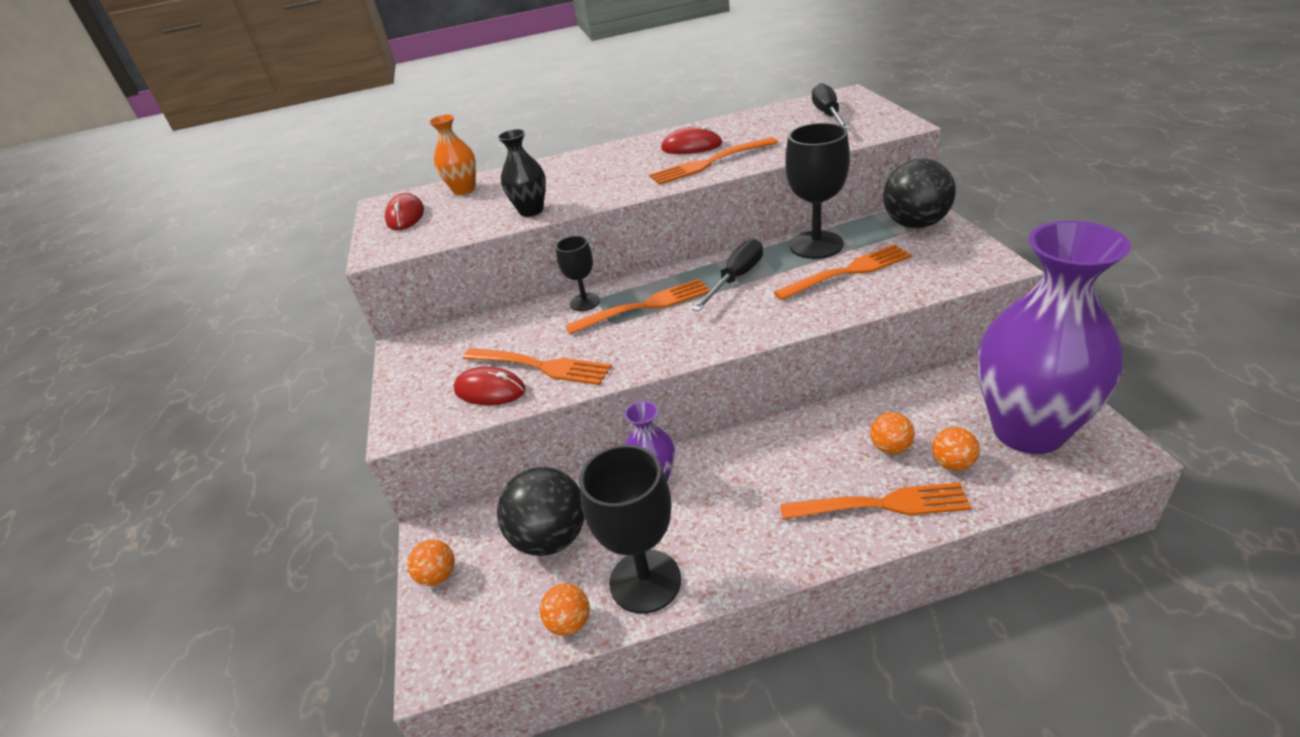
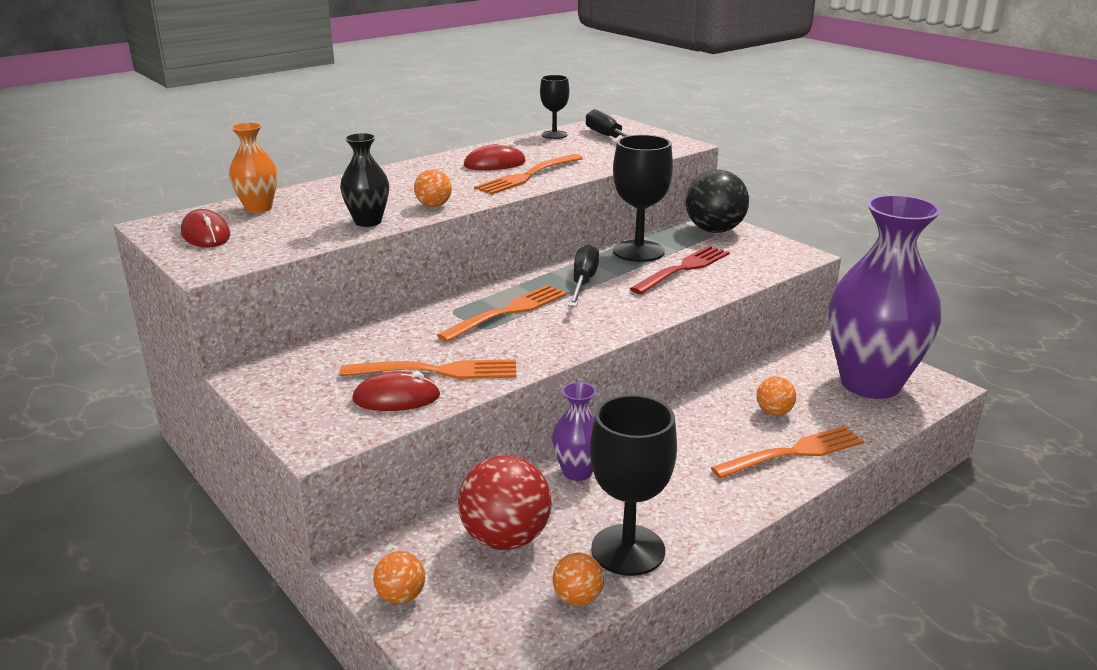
camera: 30 degrees left, 10 degrees down
black ball [497,467,585,556] -> red ball [458,455,552,550]
black goblet [556,236,600,311] -> black goblet moved to [540,75,569,139]
orange fork [774,244,912,300] -> red fork [630,246,730,294]
orange ball [932,427,980,471] -> orange ball moved to [414,169,452,207]

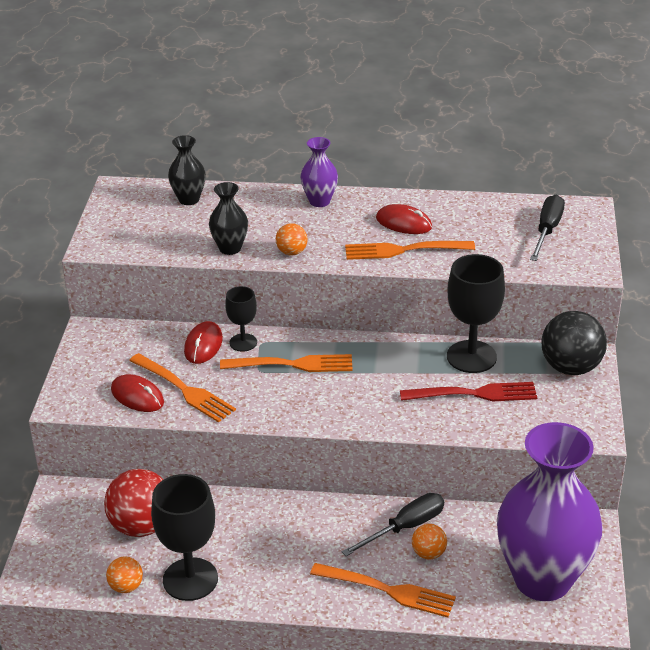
camera: 45 degrees right, 10 degrees up
red mouse [181,209,230,247] -> red mouse moved to [184,321,223,364]
orange vase [229,122,278,213] -> black vase [168,135,206,205]
orange ball [373,551,425,604] -> none
black goblet [540,75,569,139] -> black goblet moved to [225,286,257,352]
purple vase [552,382,596,481] -> purple vase moved to [300,137,338,207]
black screwdriver [568,245,599,307] -> black screwdriver moved to [342,493,444,556]

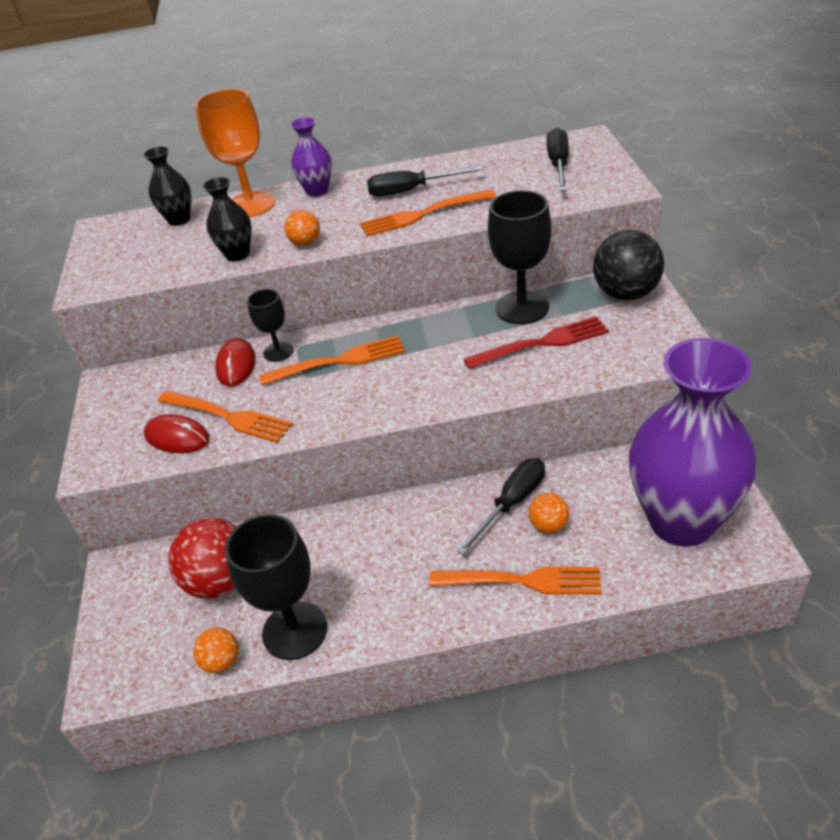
camera: 10 degrees left, 5 degrees up
red mouse [376,204,432,234] -> black screwdriver [367,166,483,196]
none -> orange goblet [195,89,275,218]

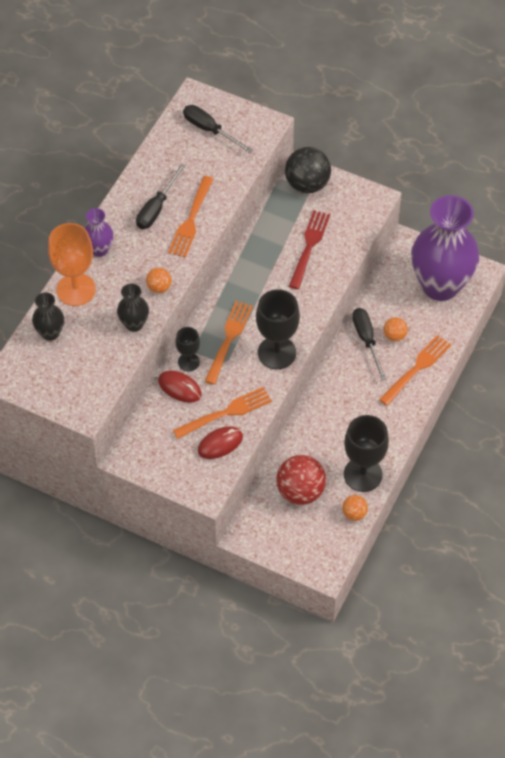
camera: 60 degrees left, 15 degrees up
black goblet [488,190,552,324] -> black goblet moved to [256,289,300,369]

